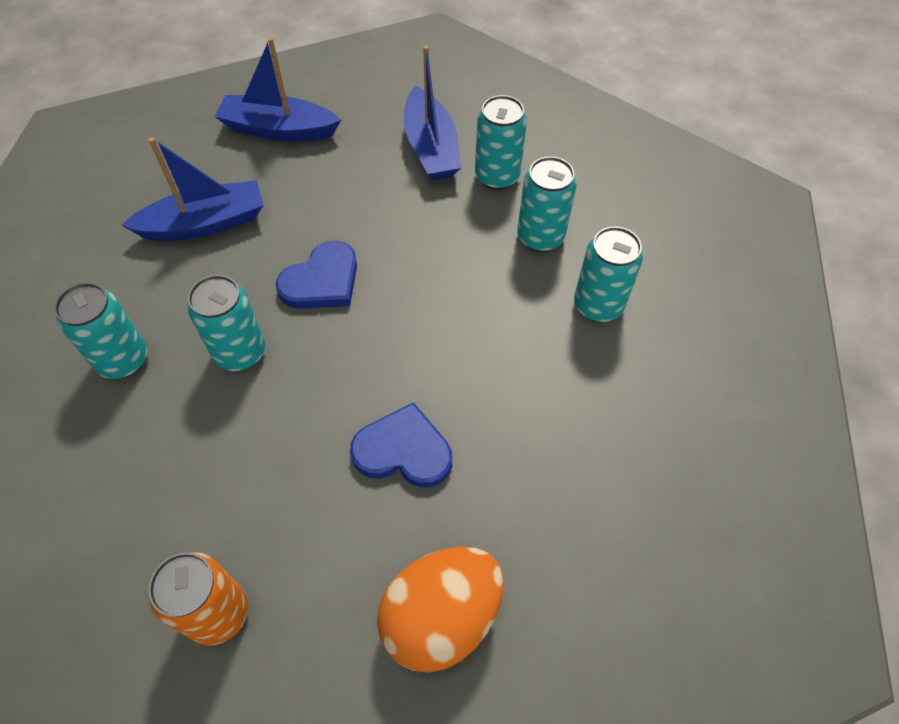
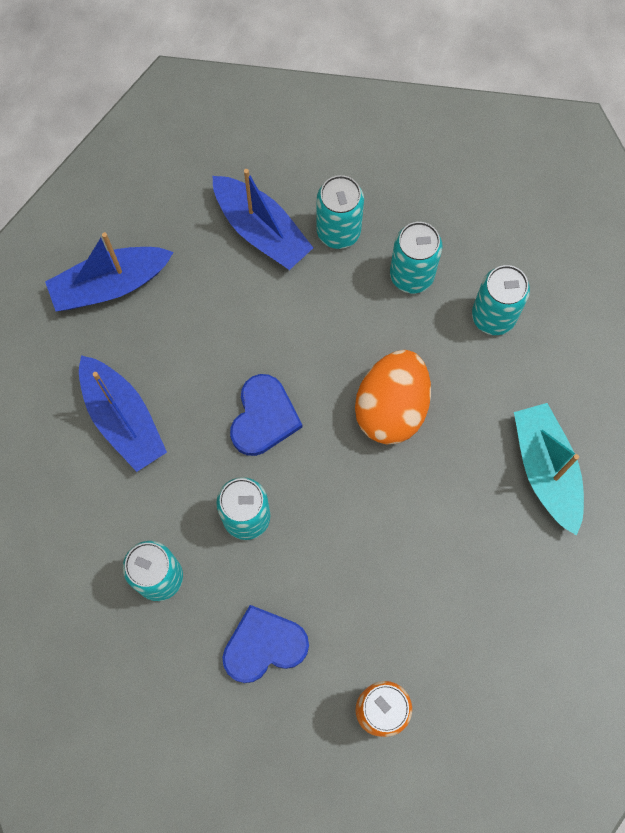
camera: 30 degrees left, 15 degrees up
blue boat [121,137,264,241] -> blue boat turned 105 degrees clockwise [79,355,167,472]
blue heart [350,402,452,488] -> blue heart moved to [222,605,309,683]
orange egg [377,547,504,673] -> orange egg moved to [355,350,431,444]
none -> turquoise boat [514,403,584,536]

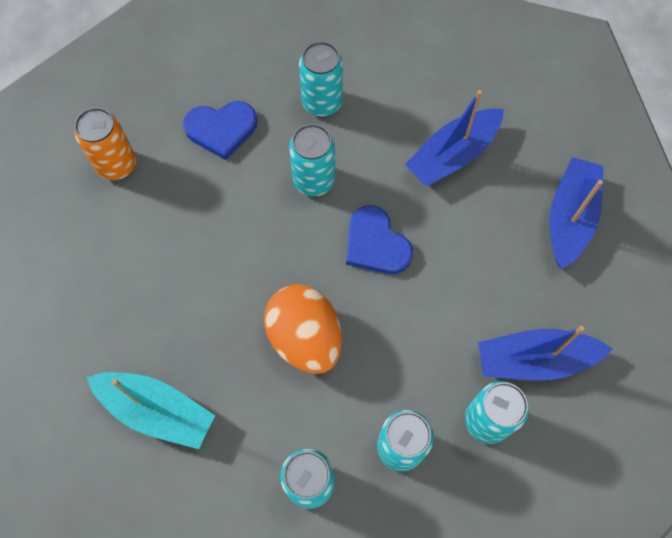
camera: 130 degrees right, 5 degrees down
blue boat [79,355,167,472] -> blue boat turned 45 degrees counterclockwise [405,90,504,186]
blue heart [222,605,309,683] -> blue heart turned 60 degrees clockwise [183,101,257,160]

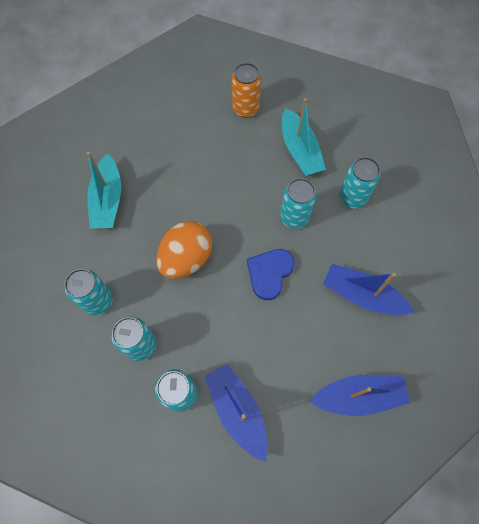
camera: 65 degrees right, 0 degrees up
blue heart [183,101,257,160] -> turquoise boat [282,98,326,176]

